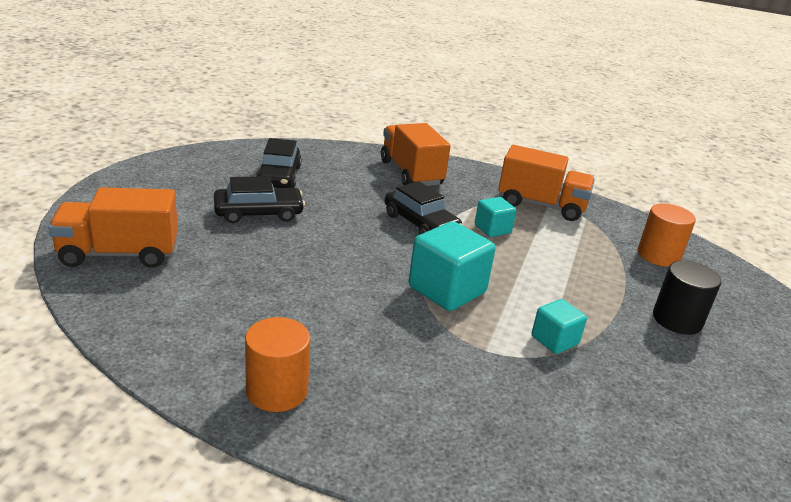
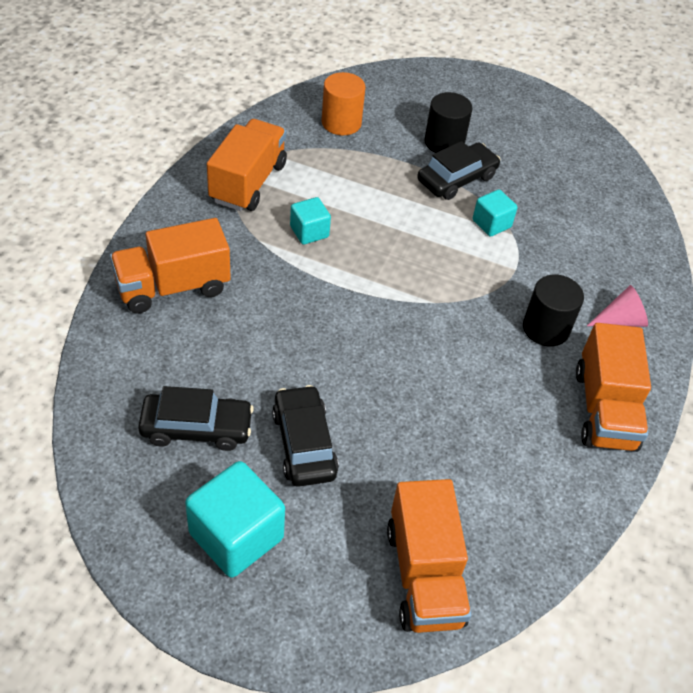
camera: 90 degrees left, 20 degrees up
orange cylinder [245,317,310,412] -> orange truck [576,323,651,452]
black car [385,181,462,235] -> black car moved to [417,141,500,200]
turquoise cube [409,221,495,311] -> turquoise cube moved to [185,461,285,578]
none -> black cylinder [523,275,584,347]
none -> pink cone [587,285,648,327]

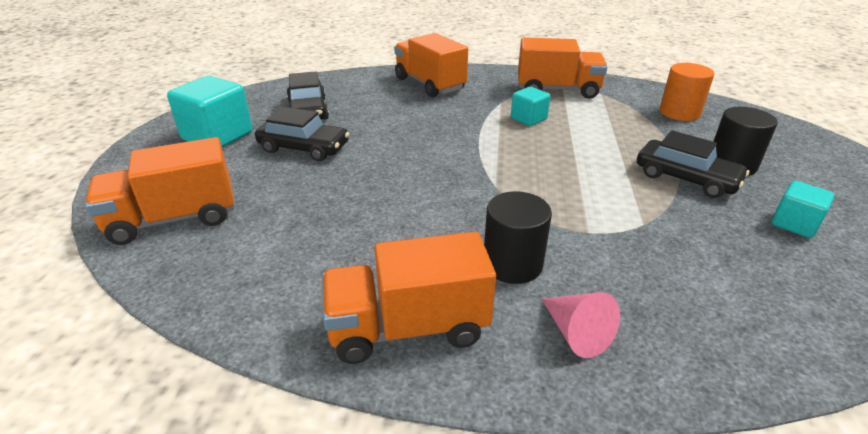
camera: 80 degrees right, 15 degrees down
black car [272,385,339,487] -> black car turned 45 degrees clockwise [255,107,349,161]
turquoise cube [473,189,517,237] -> turquoise cube moved to [772,181,834,238]

